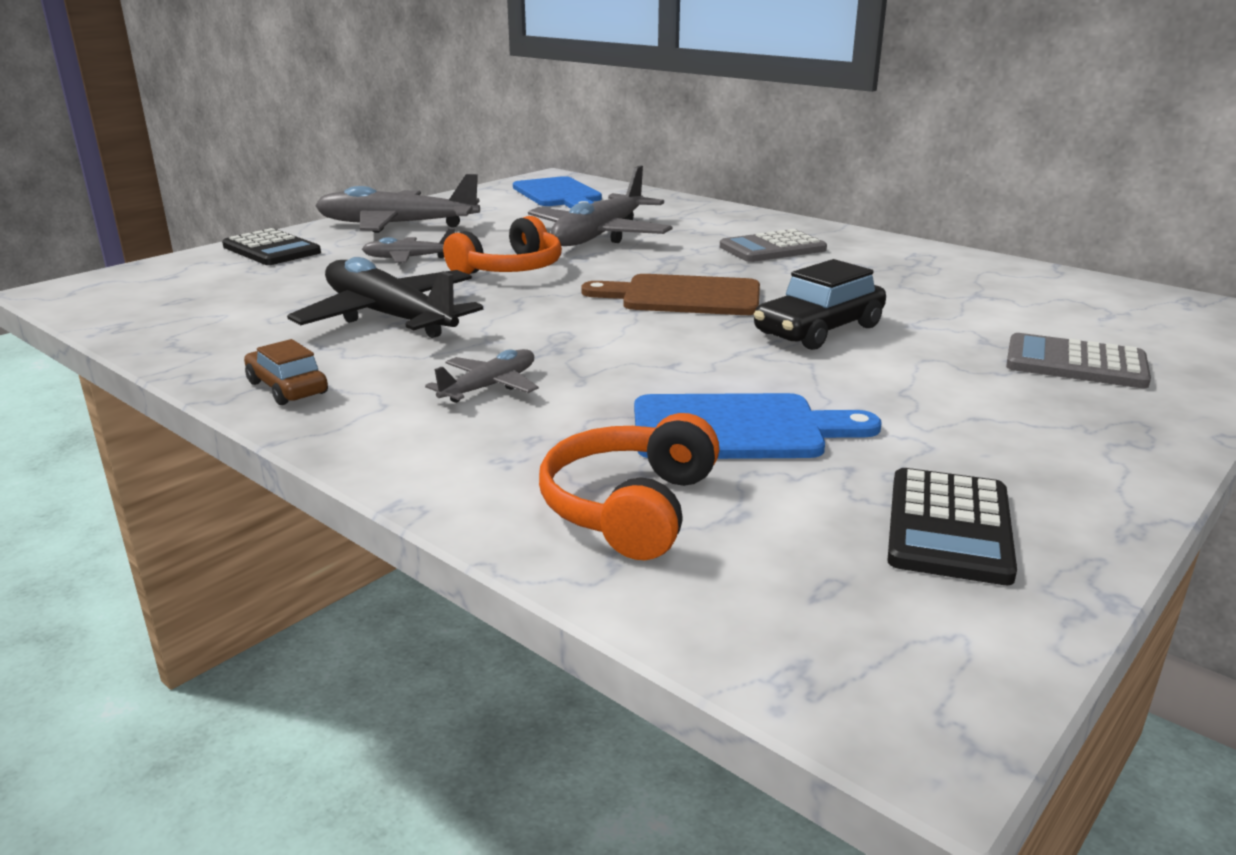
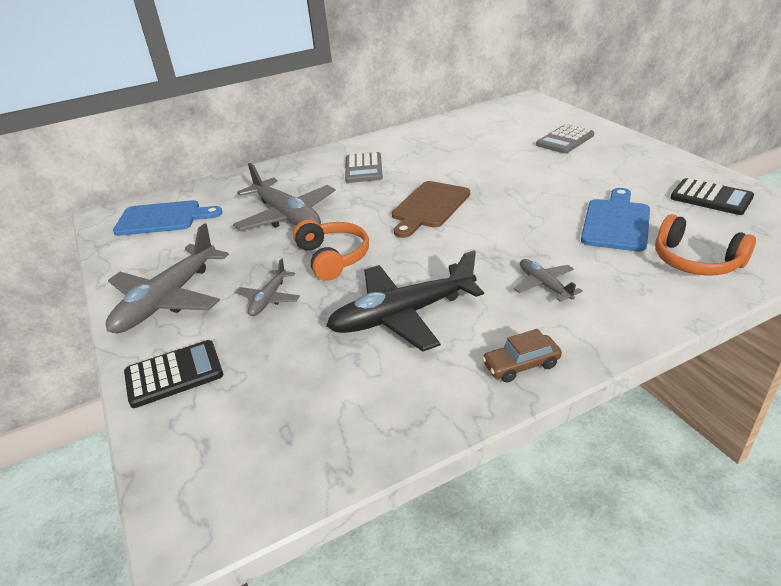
camera: 65 degrees left, 10 degrees up
black car [754,259,886,350] -> none

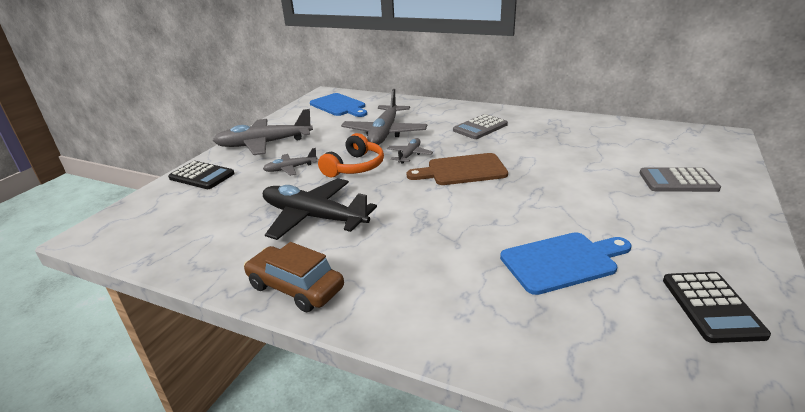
camera: 50 degrees right, 5 degrees down
brown car [482,329,562,382] -> brown car [244,242,344,313], size x1.55
grey plane [514,259,583,302] -> grey plane moved to [387,138,433,164]
orange headphones [655,214,756,276] -> none

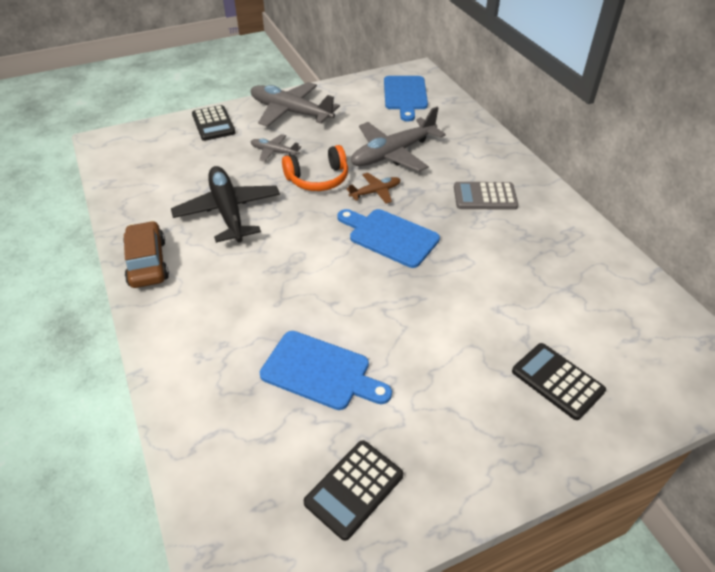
camera: 40 degrees right, 15 degrees up
grey plane [387,138,433,164] -> brown plane [346,173,400,204]
brown cutting board [407,153,508,185] -> blue cutting board [338,209,440,268]
grey calculator [640,168,721,192] -> black calculator [512,343,606,420]

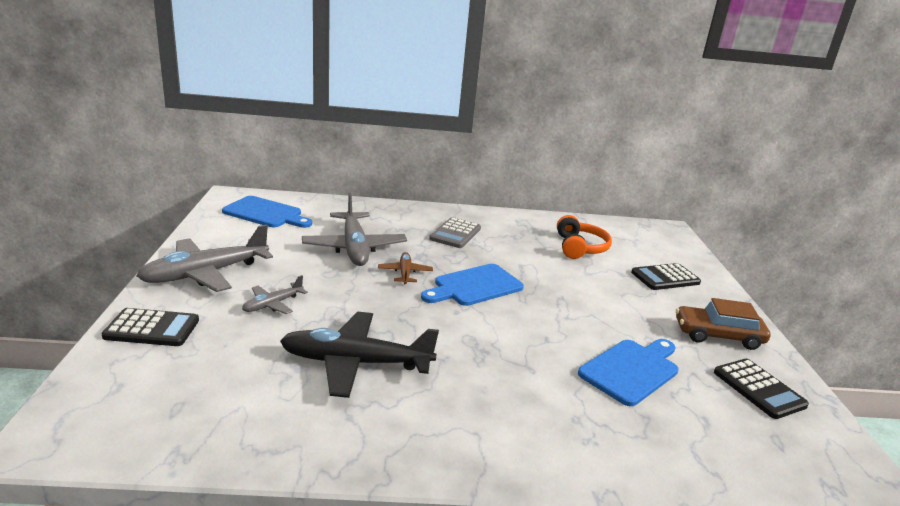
camera: 70 degrees left, 20 degrees down
brown car [123,221,169,288] -> brown car moved to [676,298,771,350]
orange headphones [282,145,348,191] -> orange headphones moved to [557,215,612,259]

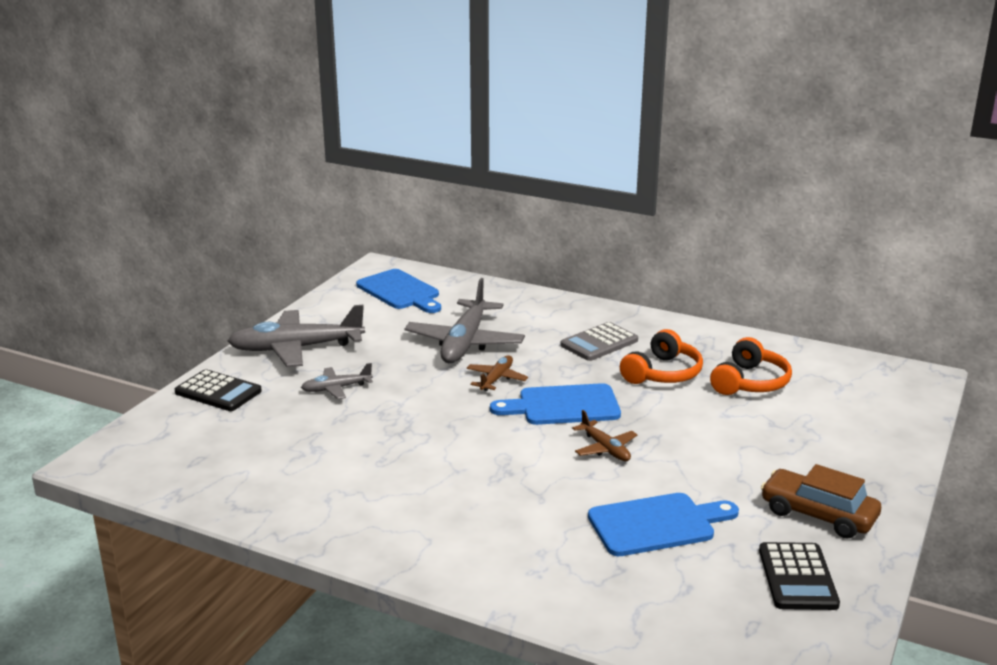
camera: 30 degrees right, 0 degrees up
black plane [280,312,439,398] -> none
black calculator [631,263,701,290] -> none
none -> brown plane [572,410,637,461]
none -> orange headphones [620,329,703,384]

